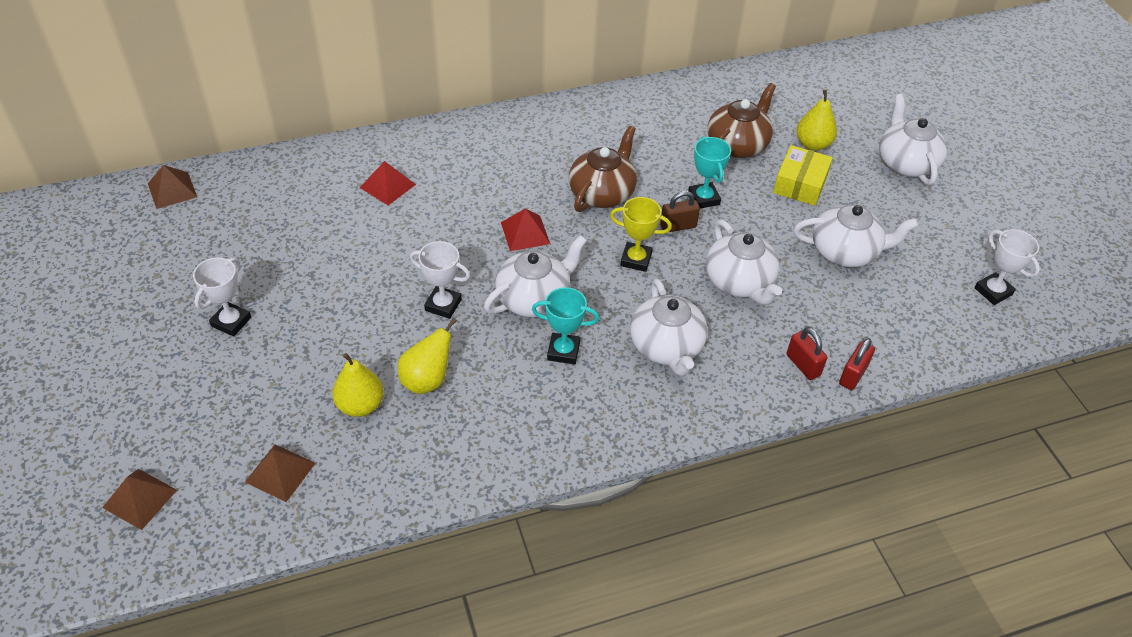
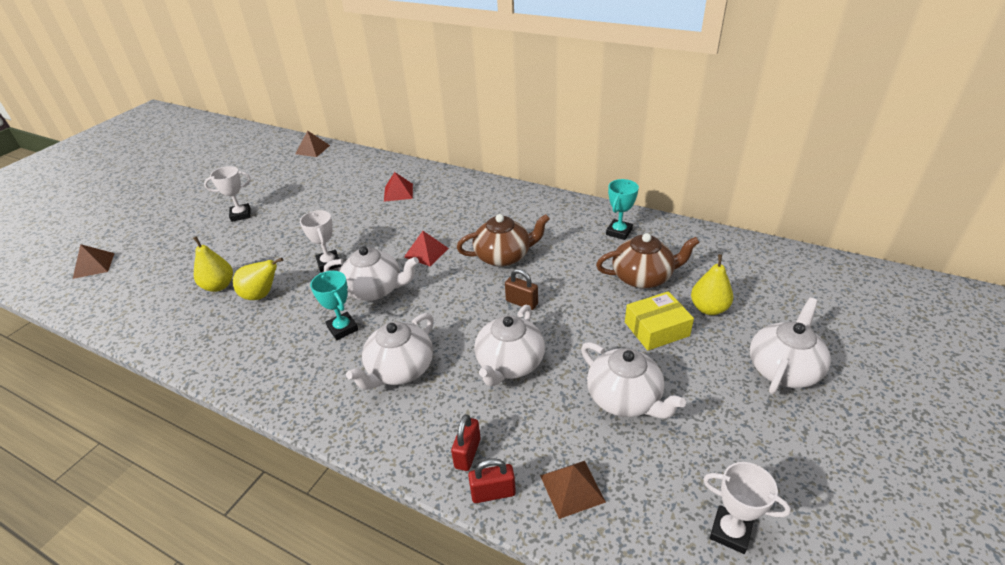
camera: 50 degrees right, 10 degrees down
brown pyramid [245,444,316,502] -> brown pyramid moved to [540,461,606,519]
yellow trophy [610,197,672,272] -> none
turquoise trophy [688,136,731,209] -> turquoise trophy moved to [606,179,639,240]
white trophy [974,229,1040,305] -> white trophy turned 75 degrees counterclockwise [703,462,791,554]

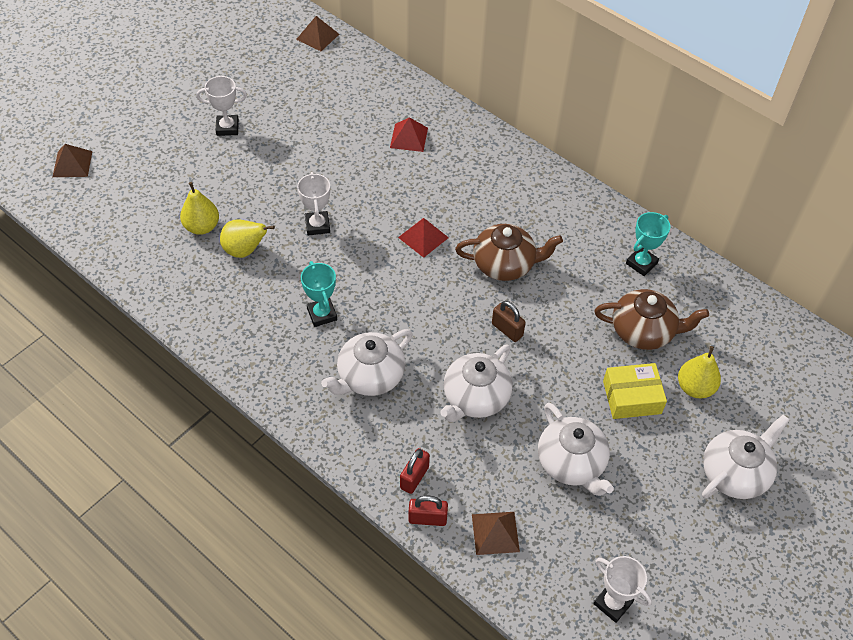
camera: 10 degrees right, 15 degrees up
white teapot [324,246,419,301] -> none

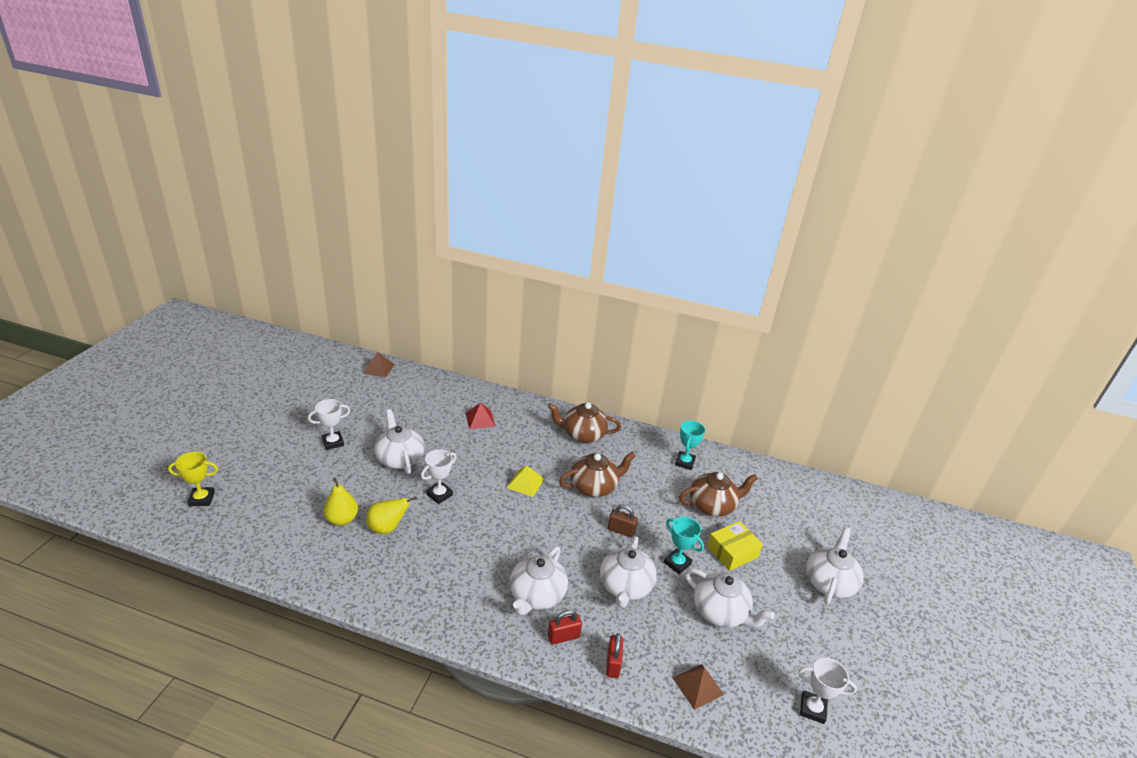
camera: 25 degrees left, 20 degrees down
brown pyramid [52,144,93,177] -> yellow trophy [168,452,218,506]
white trophy [297,172,330,235] -> white trophy turned 75 degrees clockwise [421,449,456,504]
turquoise trophy [301,261,337,327] -> turquoise trophy moved to [664,517,704,574]
red pyramid [398,218,449,258] -> yellow pyramid [507,466,544,497]
red padlock [408,495,448,526] -> red padlock moved to [548,610,582,645]
yellow pear [678,346,721,398] -> none
none -> white teapot [375,409,425,474]
none -> brown teapot [548,402,621,443]

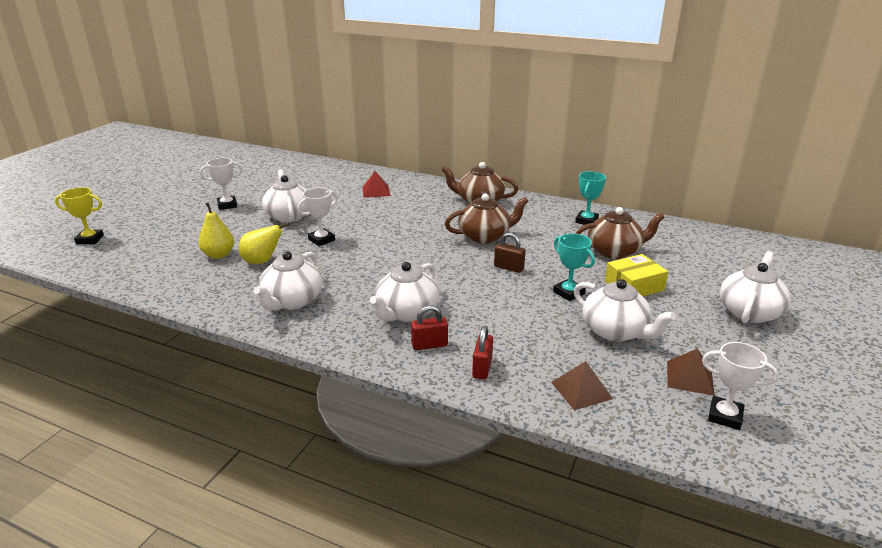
camera: 10 degrees right, 5 degrees down
brown pyramid [362,352,395,378] -> brown pyramid moved to [667,349,714,396]
yellow pyramid [507,466,544,497] -> none
white teapot [600,536,657,608] -> white teapot moved to [253,251,323,311]

